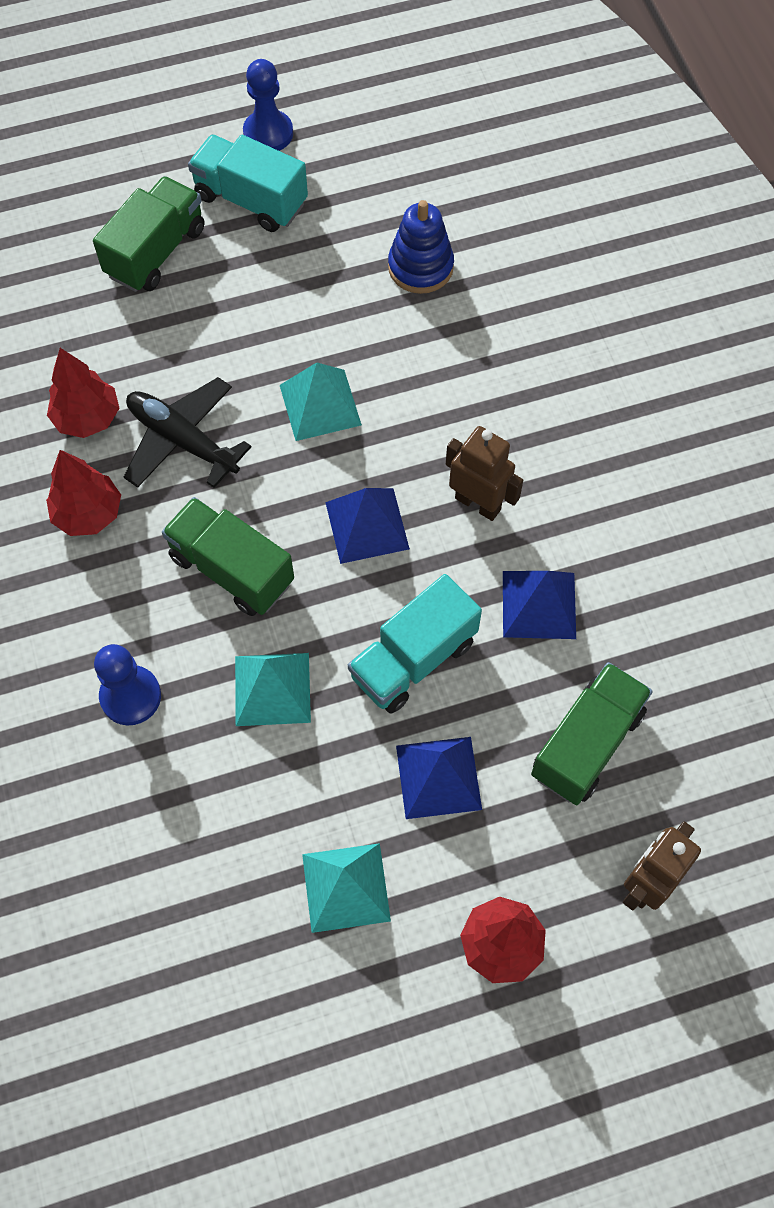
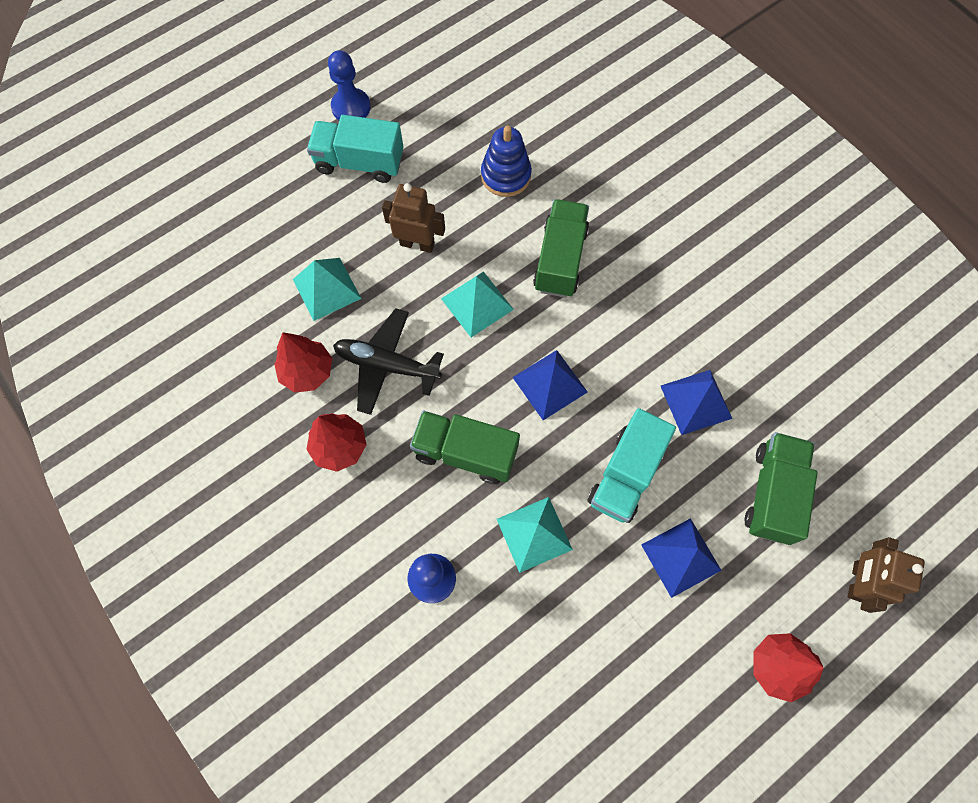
camera: 20 degrees left, 5 degrees up
green truck [93,176,204,292] -> green truck moved to [533,199,589,298]
turquoise pyramid [302,843,391,933] -> turquoise pyramid moved to [293,258,362,321]
brown robot [446,426,523,521] -> brown robot moved to [382,183,445,253]

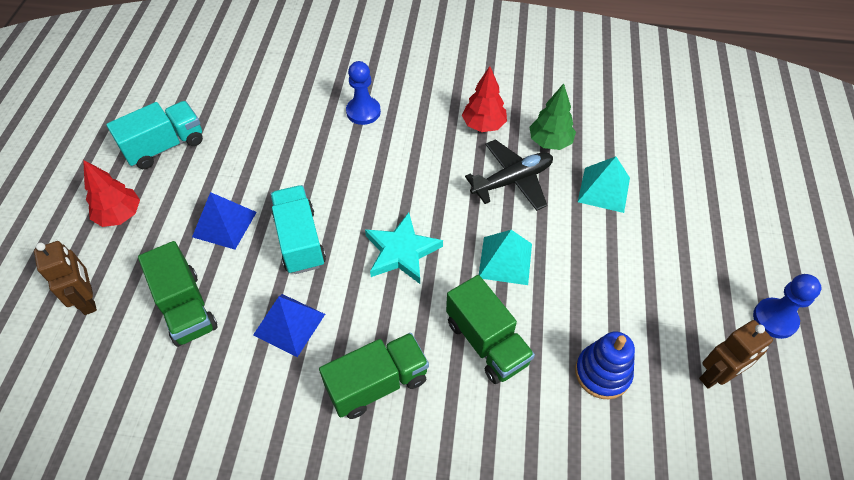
camera: 135 degrees right, 15 degrees down
red tree [274,332,332,393] -> green tree [530,83,576,150]
turquoise truck [307,115,404,183] -> turquoise truck moved to [106,101,203,169]
brown robot [382,183,445,253] -> brown robot moved to [699,320,773,389]
green truck [410,411,520,484] -> green truck moved to [319,333,429,419]
turquoise pyramid [497,497,573,573] -> none
blue pyramid [512,350,587,420] -> turquoise star [365,212,443,284]

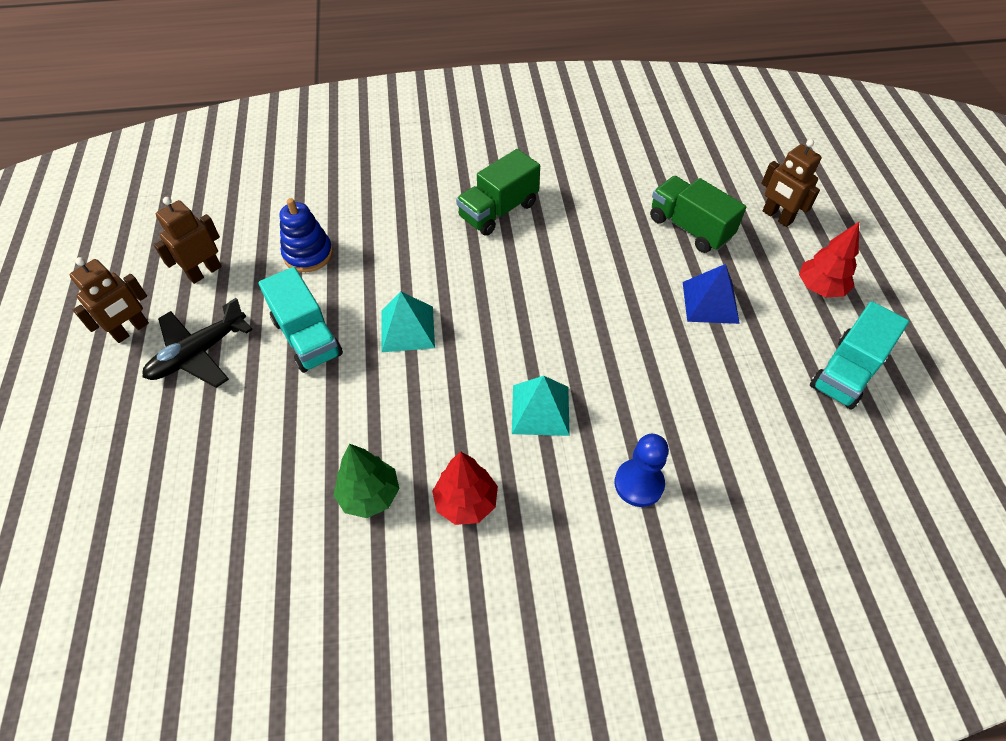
camera: 165 degrees right, 0 degrees up
blue pyramid [253,294,325,357] -> none
turquoise truck [270,185,326,274] -> turquoise truck moved to [258,267,343,373]
turquoise star [365,212,443,284] -> none
green truck [446,275,535,384] -> none
black plane [465,139,553,211] -> black plane moved to [142,298,253,388]
turquoise pyramid [578,157,630,213] -> turquoise pyramid moved to [512,376,570,436]
blue pawn [753,274,821,339] -> brown robot [70,257,149,343]

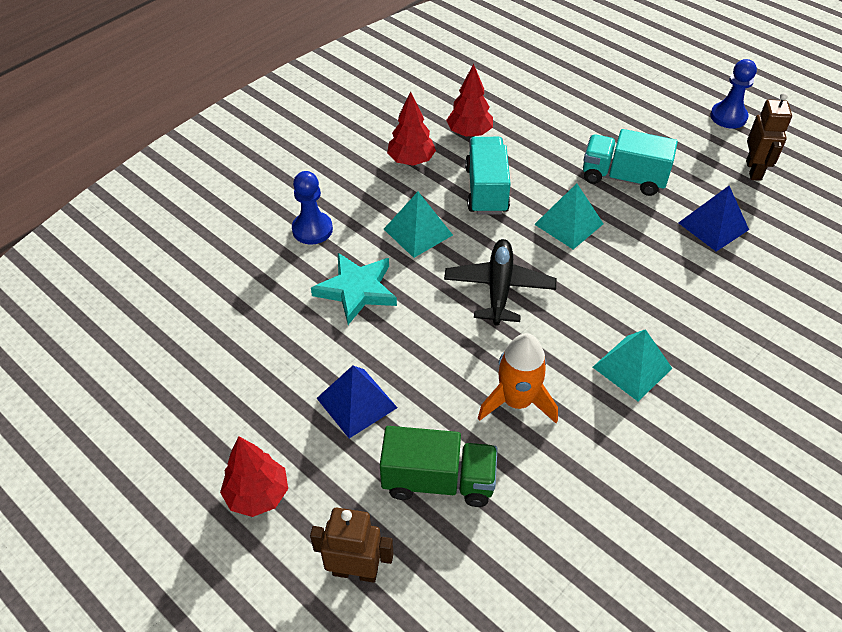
camera: 140 degrees right, 5 degrees down
brown robot [70,257,149,343] -> blue pawn [710,59,757,129]
black plane [142,298,253,388] -> black plane moved to [444,239,556,326]
blue stacking toy [279,198,333,272] -> blue pyramid [678,186,749,252]
green tree [333,444,400,518] -> red tree [446,64,493,137]
green truck [456,149,540,236] -> turquoise pyramid [593,329,673,401]
turquoise truck [810,301,909,410] -> turquoise truck moved to [465,137,511,215]
none -> turquoise star [311,253,397,325]
none -> orange rocket [478,333,558,423]

